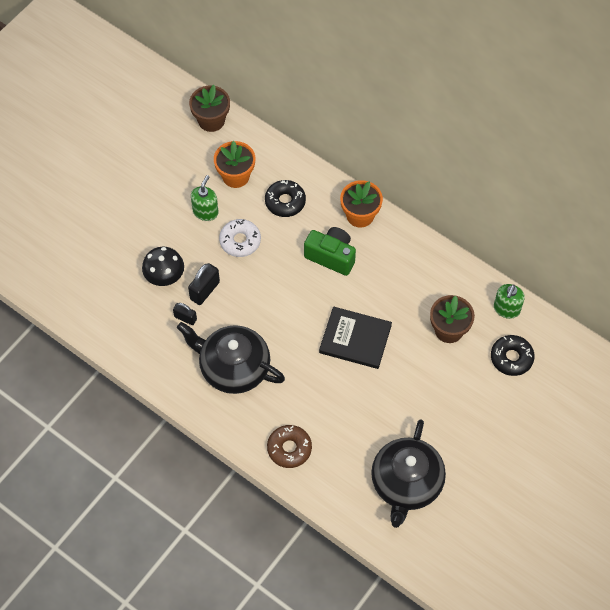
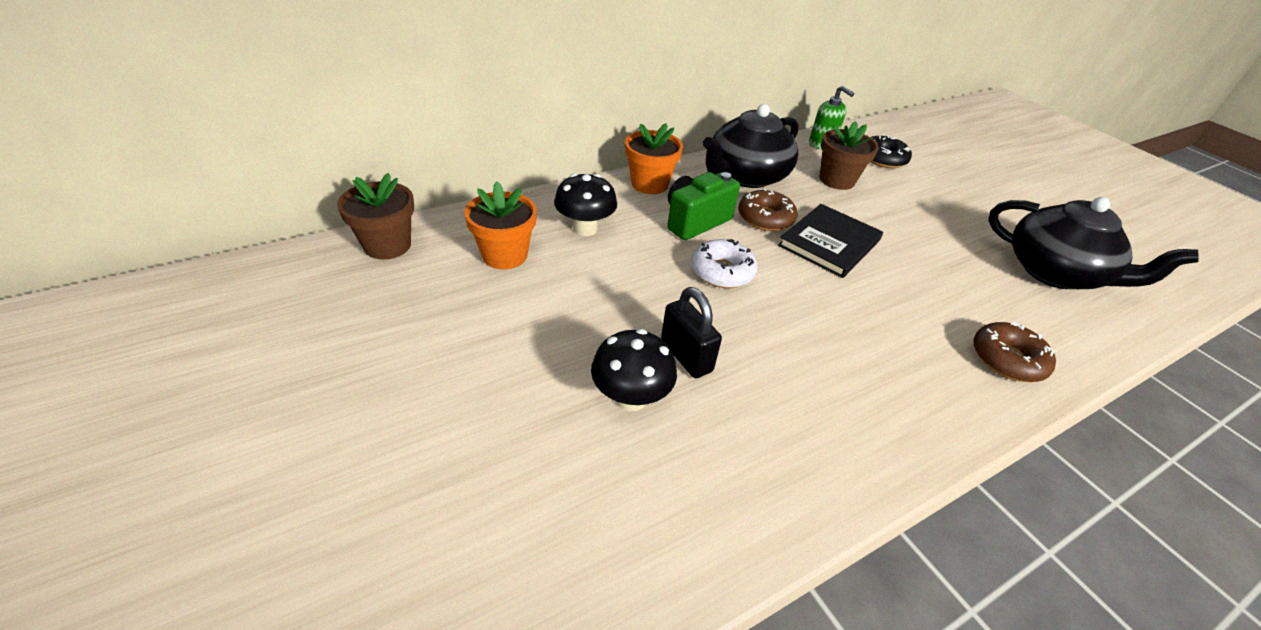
camera: 70 degrees left, 20 degrees down
black padlock [173,303,197,325] -> none
black teapot [177,322,285,394] -> black teapot moved to [703,104,799,188]
green soap dispenser [191,175,219,221] -> none
white donut [219,219,261,257] -> white donut moved to [691,239,758,288]
black donut [265,180,306,217] -> black mushroom [554,173,617,236]
none -> brown donut [738,188,797,231]

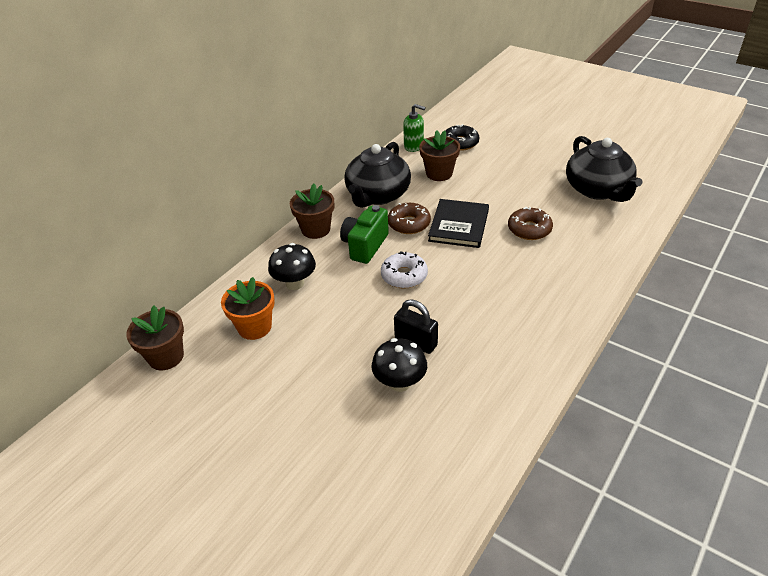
camera: 20 degrees left, 0 degrees up
orange flower pot [625,123,683,194] -> brown flower pot [290,184,334,239]
brown donut [973,322,1056,382] -> brown donut moved to [508,207,553,240]
black teapot [988,197,1199,289] -> black teapot turned 60 degrees clockwise [566,136,643,202]

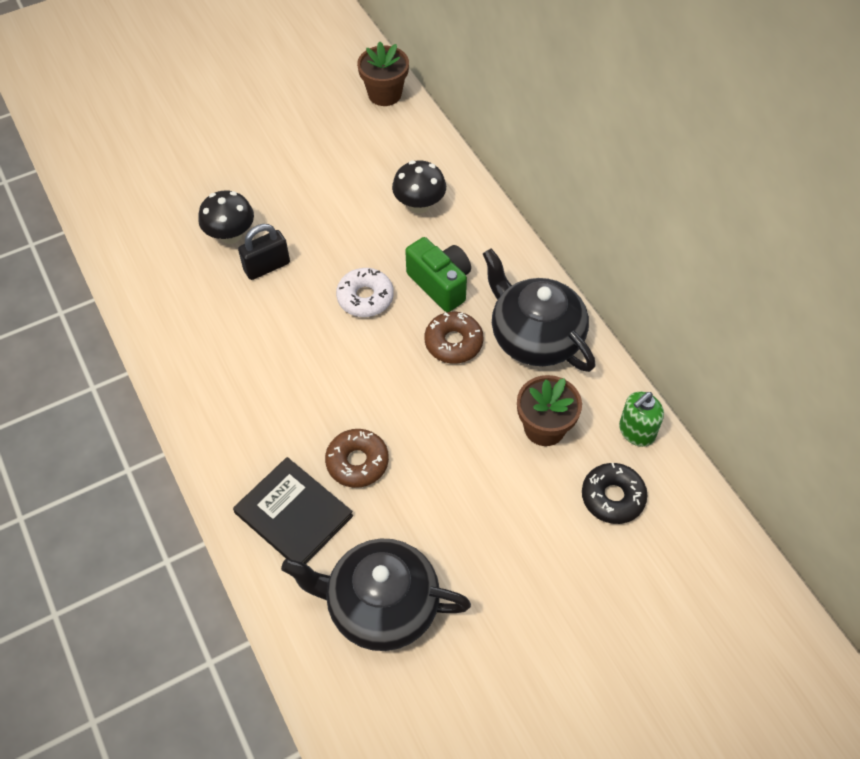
camera: 115 degrees right, 15 degrees up
orange flower pot [221,277,275,340] -> none
brown flower pot [290,184,334,239] -> none
black book [428,199,489,248] -> black book moved to [233,457,353,564]

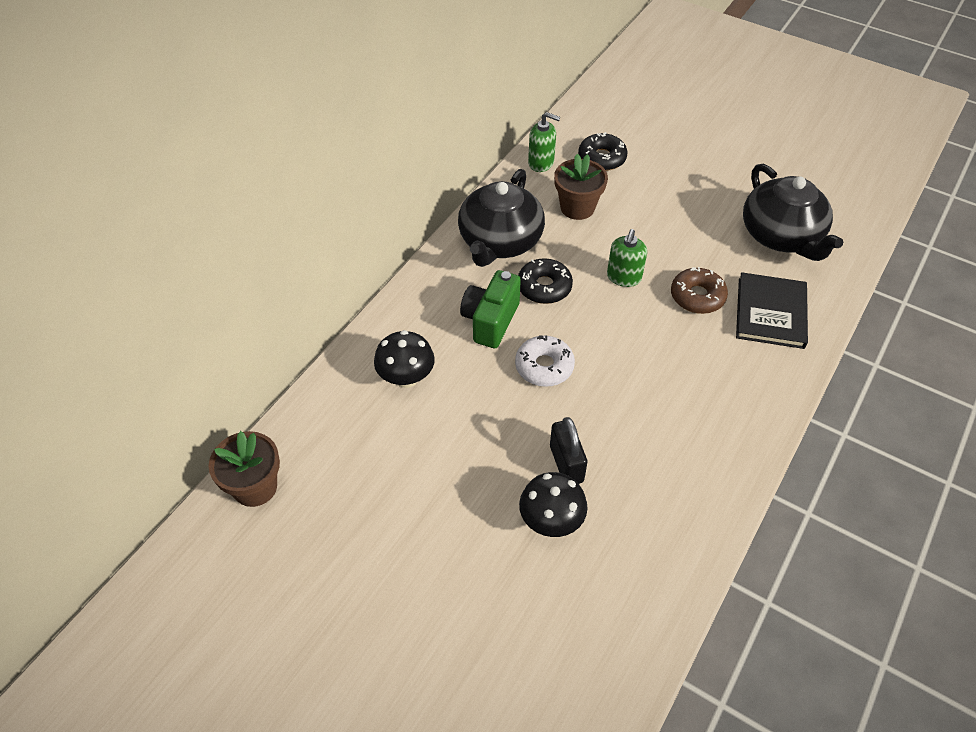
camera: 120 degrees left, 5 degrees down
black padlock [238,224,290,280] -> black padlock turned 45 degrees clockwise [550,417,587,484]
brown donut [425,312,483,364] -> black donut [518,258,573,304]
none -> green soap dispenser [607,229,647,287]

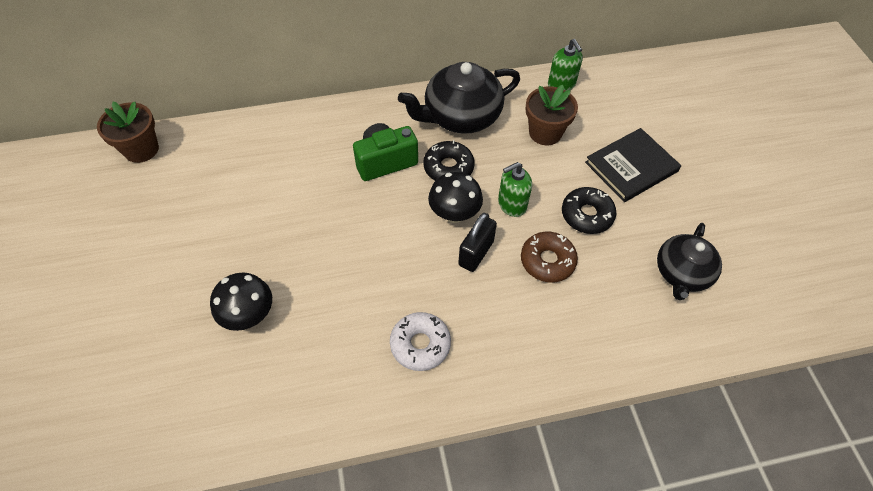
camera: 45 degrees right, 5 degrees up
black mushroom [374,330,435,388] -> black mushroom moved to [428,172,483,223]
white donut [515,335,575,387] -> white donut moved to [390,312,451,371]
black padlock [550,417,587,484] -> black padlock moved to [458,213,497,272]
black donut [578,132,628,171] -> black donut moved to [562,187,616,234]
black book [736,272,808,349] -> black book moved to [585,128,681,202]
black teapot [743,164,843,261] -> black teapot [657,223,722,300], size x0.66

